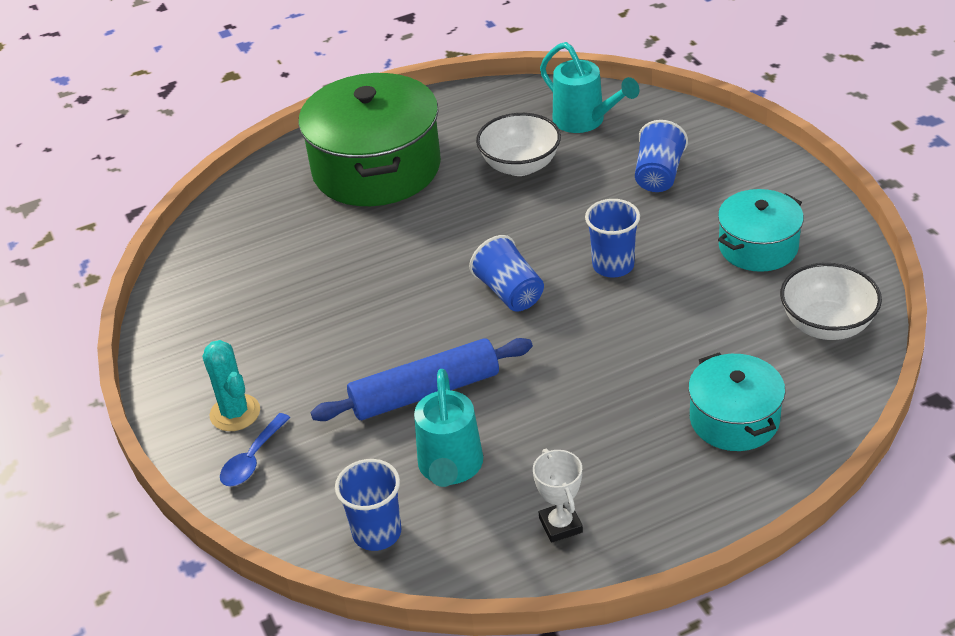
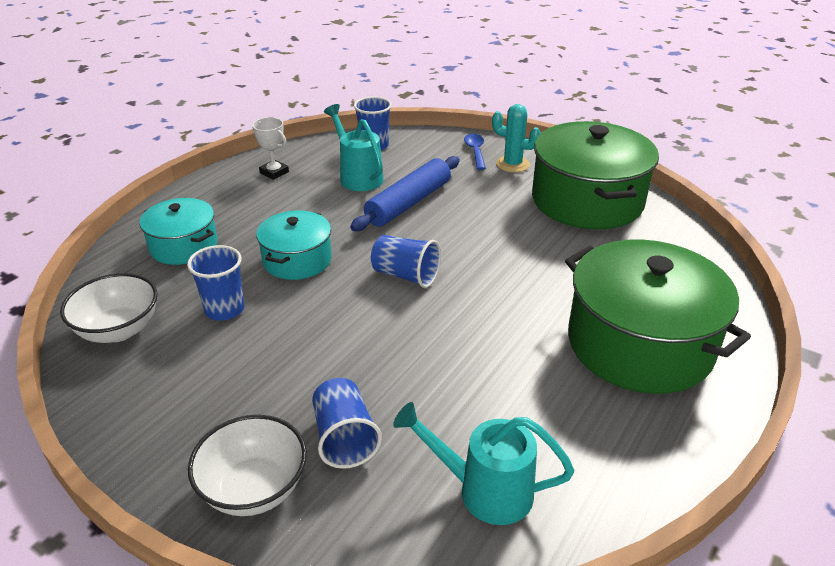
camera: 145 degrees right, 5 degrees down
white bowl [476,113,561,176] -> white bowl moved to [188,415,307,516]
blue cup [585,199,640,278] -> blue cup moved to [187,245,244,321]
turquoise pot [718,189,804,272] -> turquoise pot moved to [256,211,332,280]
none -> green pot [532,121,659,229]

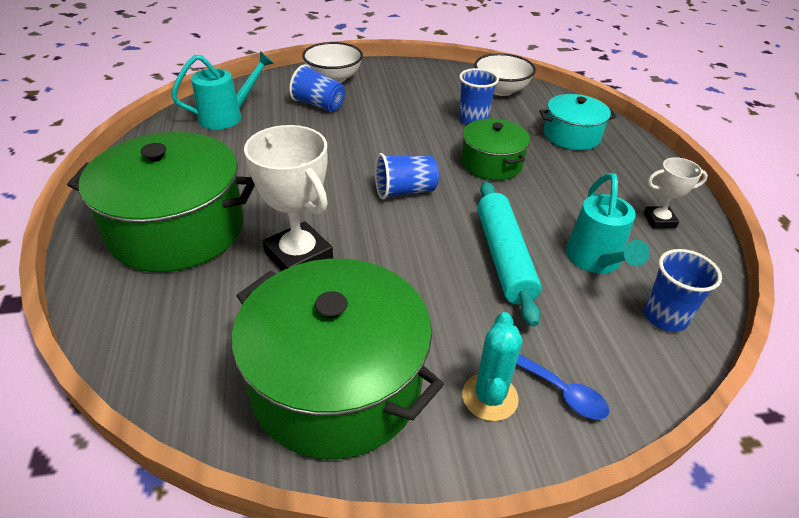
camera: 135 degrees right, 5 degrees up
turquoise pot [256,211,332,280] -> green pot [461,118,530,180]
turquoise watering can [324,104,383,191] -> turquoise watering can turned 75 degrees clockwise [566,173,650,274]
blue rolling pin [350,156,460,231] -> turquoise rolling pin [477,182,542,327]
turquoise cactus [492,104,541,172] -> turquoise cactus turned 60 degrees counterclockwise [462,312,523,421]
none -> white trophy [244,125,333,271]

